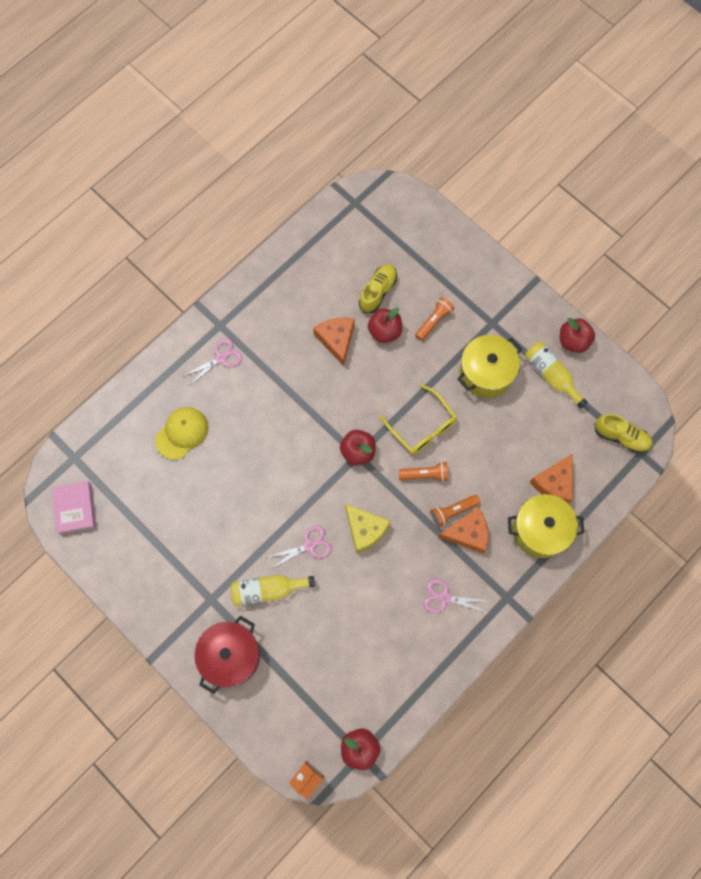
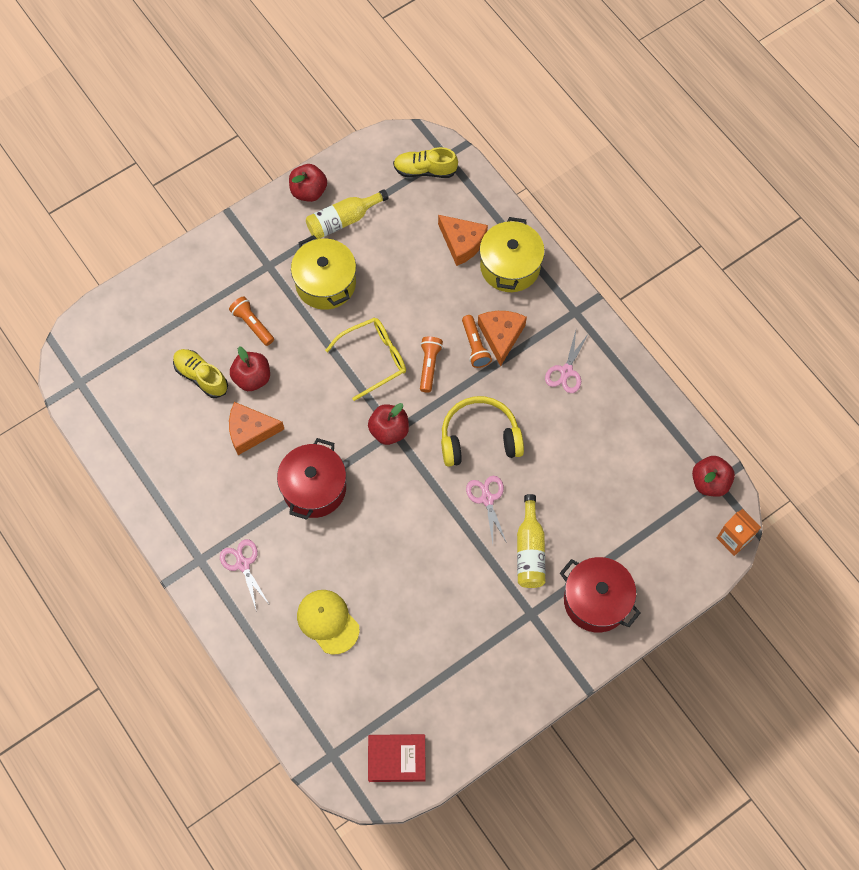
camera: 80 degrees left, 5 degrees down
pink book [52,481,96,535] -> red book [368,734,426,782]
yellow cheese [345,504,390,553] -> yellow headphones [441,396,524,467]
yellow shoe [594,414,653,453] -> yellow shoe turned 120 degrees counterclockwise [393,147,458,178]
none -> red pot [277,438,346,520]

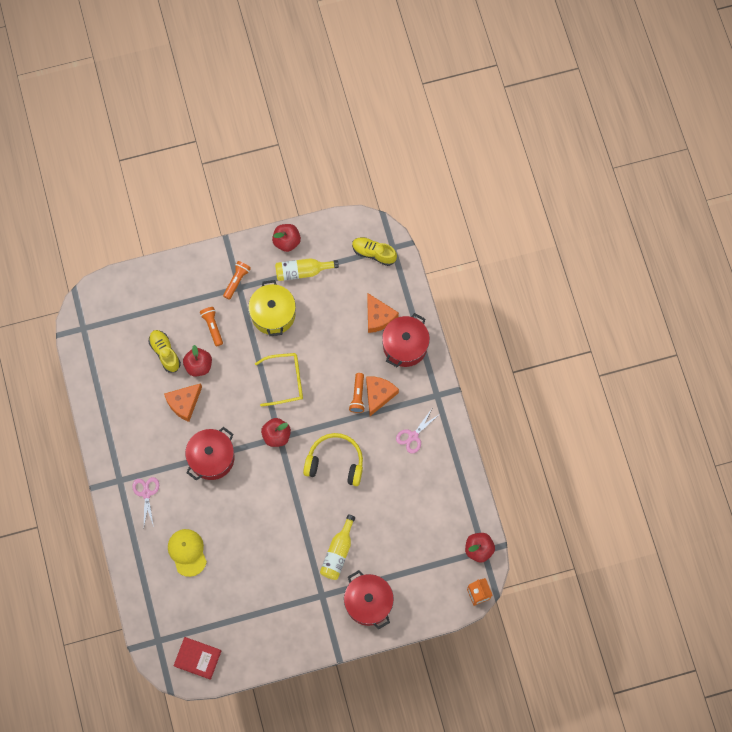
camera: 20 degrees right, 5 degrees up
orange cheese [229,402,284,455] -> orange cheese turned 60 degrees counterclockwise [164,383,202,422]
orange flashlight [420,337,443,393] -> orange flashlight moved to [223,261,251,300]
pink scissors [466,476,507,544] -> none
yellow pot [479,217,545,292] -> red pot [382,313,430,367]

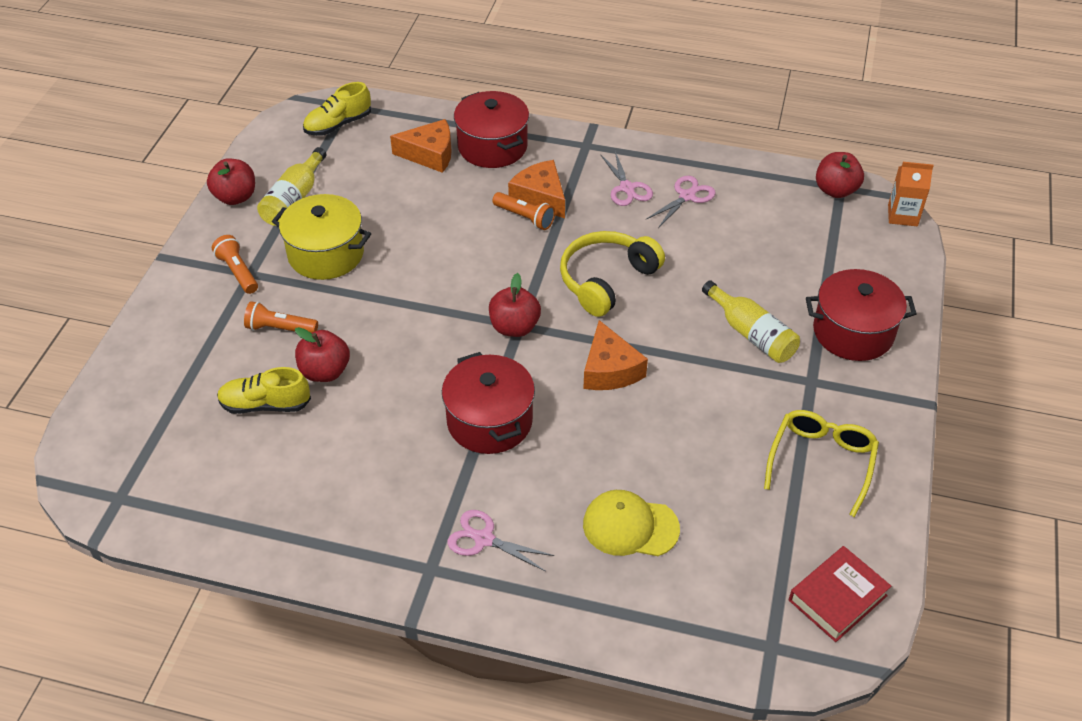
camera: 60 degrees left, 25 degrees down
orange cheese [164,383,202,422] -> orange cheese moved to [583,320,648,390]
yellow glasses [255,353,303,406] -> yellow glasses moved to [764,410,879,517]
none -> pink scissors [646,176,716,228]

